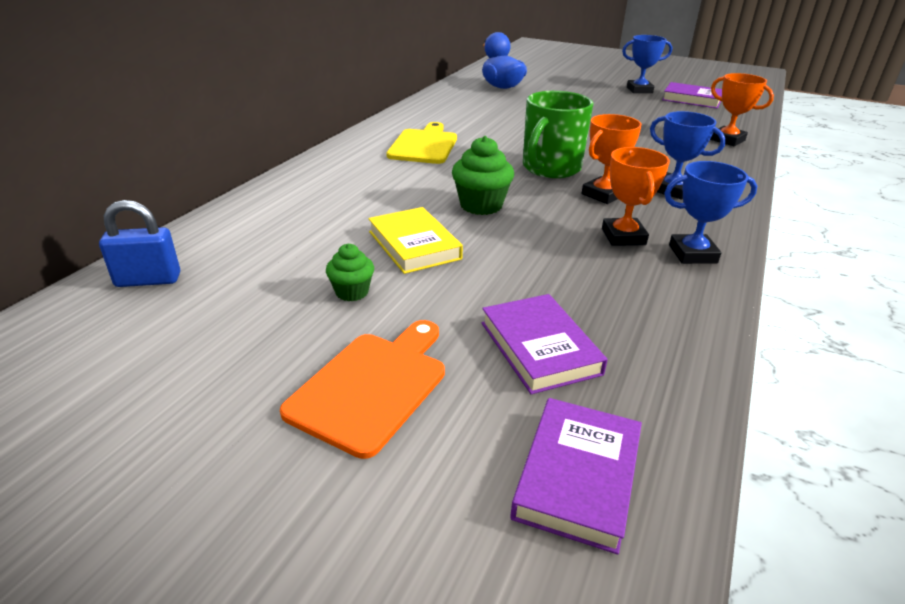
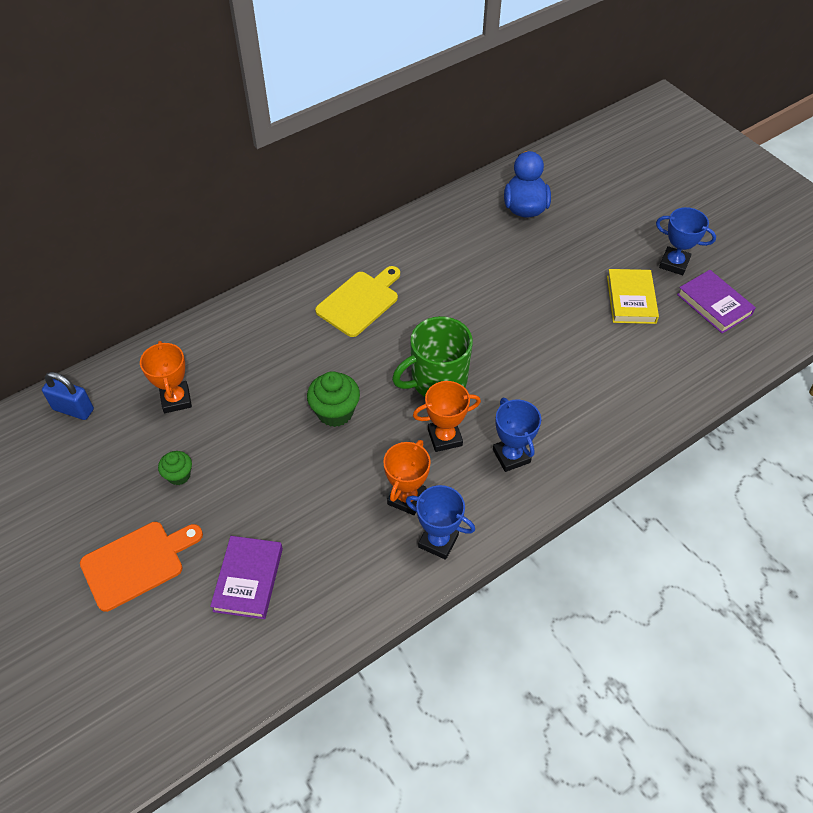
camera: 30 degrees right, 20 degrees up
yellow book [368,207,463,274] -> yellow book moved to [607,269,659,324]
purple book [510,398,642,554] -> none
orange trophy [710,73,774,146] -> orange trophy moved to [140,341,192,413]

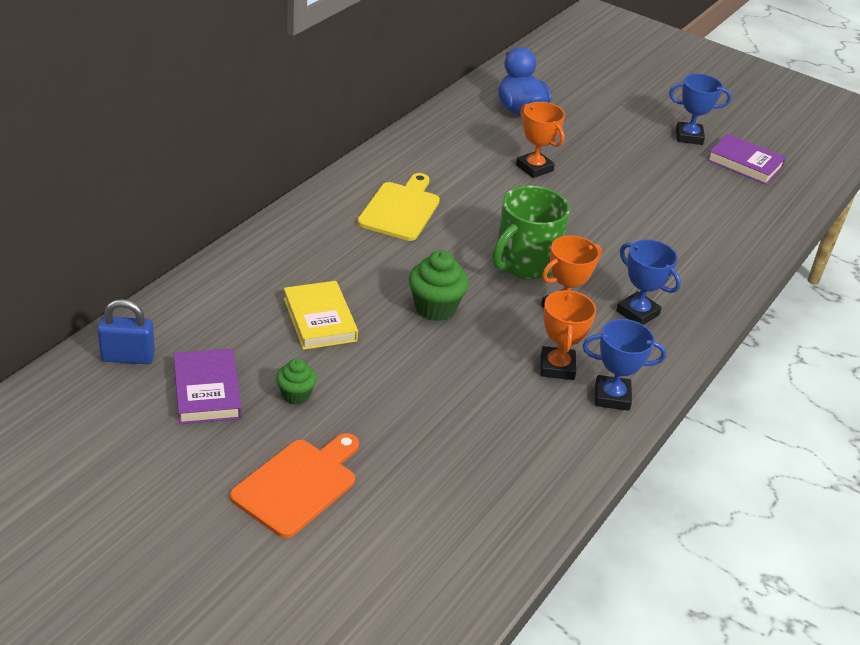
camera: 25 degrees left, 15 degrees down
orange trophy [140,341,192,413] -> orange trophy moved to [516,102,565,178]
purple book [210,536,283,619] -> purple book moved to [174,349,242,424]
yellow book [607,269,659,324] -> yellow book moved to [284,281,358,350]

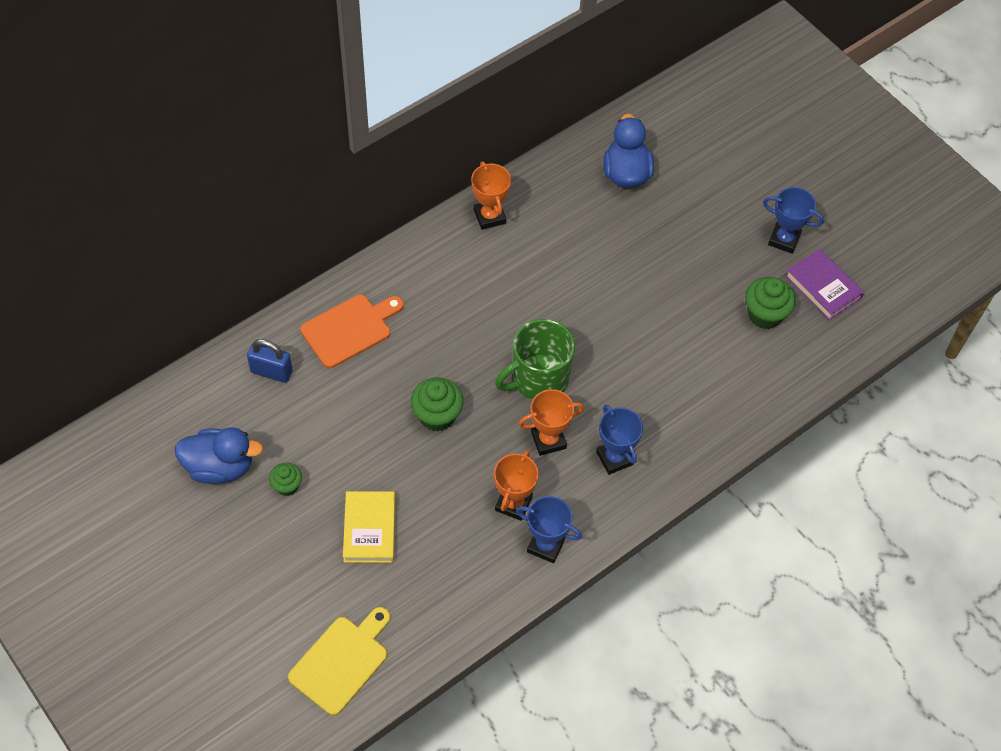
camera: 20 degrees right, 20 degrees up
blue padlock [98,299,155,364] -> blue padlock moved to [247,339,293,383]
purple book [174,349,242,424] -> blue duck [174,427,263,484]
orange cutting board [230,433,359,538] -> orange cutting board moved to [300,295,404,368]
yellow book [284,281,358,350] -> yellow book moved to [343,491,396,563]
yellow cutting board [357,173,440,241] -> yellow cutting board moved to [288,607,390,716]
orange trophy [516,102,565,178] -> orange trophy moved to [471,162,511,230]
none -> green cupcake [745,277,796,329]

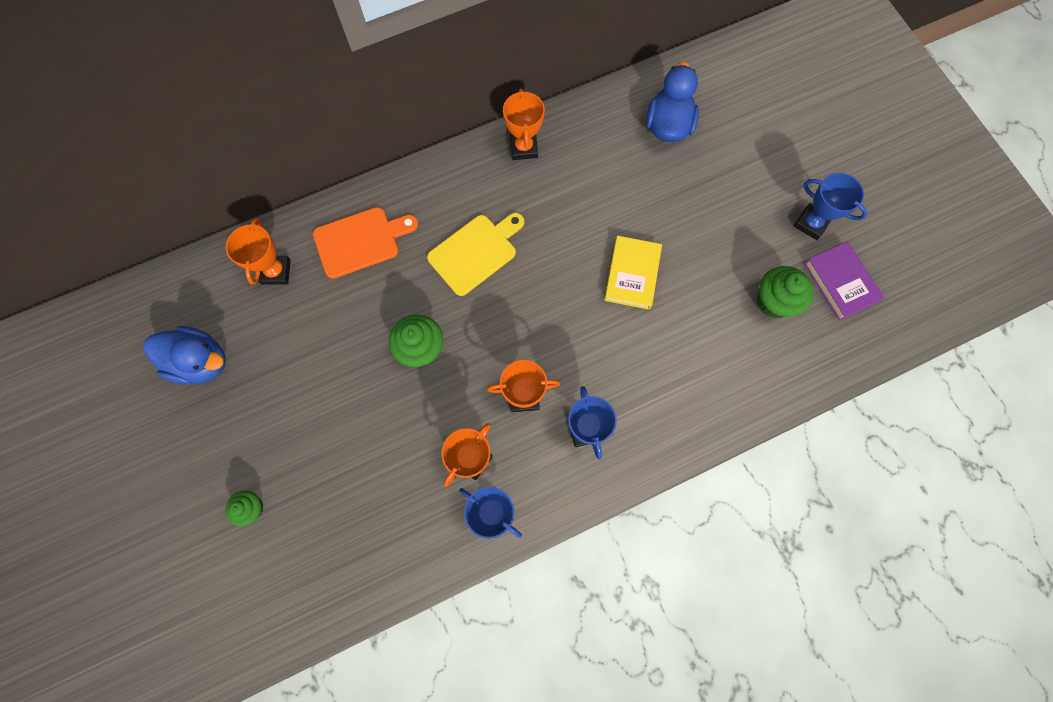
camera: 15 degrees right, 15 degrees up
blue padlock [247,339,293,383] -> orange trophy [226,218,291,285]
green cupcake [269,463,302,496] -> green cupcake moved to [225,490,264,526]
yellow cutting board [288,607,390,716] -> yellow cutting board moved to [427,213,524,296]
yellow book [343,491,396,563] -> yellow book moved to [604,236,662,310]
green mug [495,319,575,400] -> none

